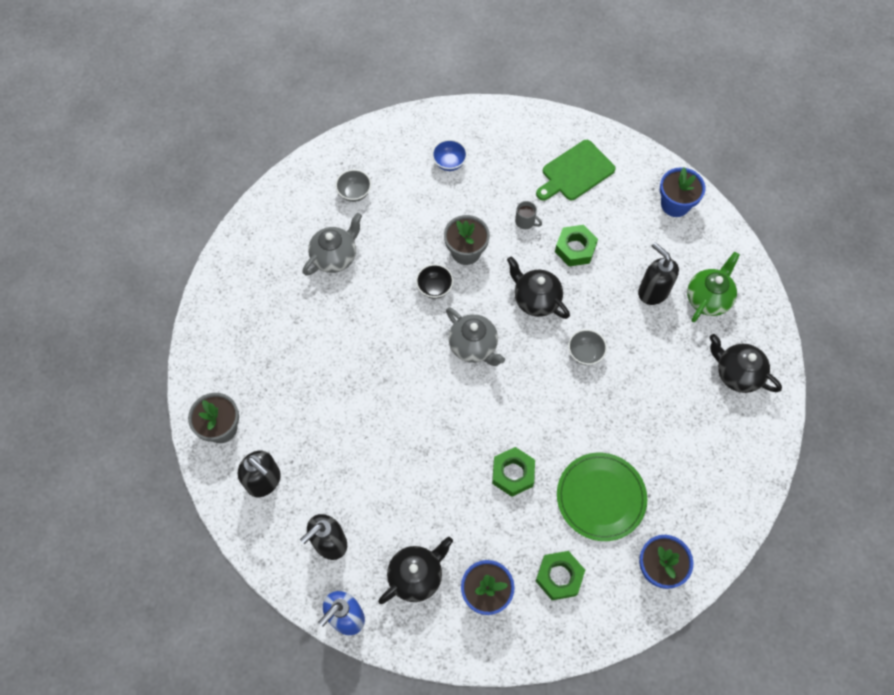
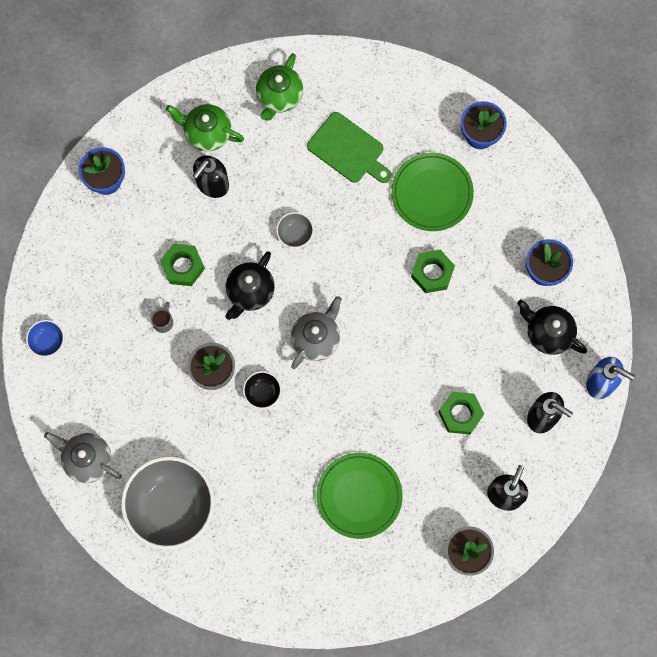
camera: 105 degrees left, 10 degrees up
grey teapot [303,213,362,276] -> grey teapot moved to [44,432,122,483]
grey bowl [335,169,371,202] -> grey bowl [121,456,214,550], size x2.34
blue bowl [432,139,467,171] -> blue bowl moved to [26,320,64,357]
green cutting board [536,140,616,200] -> green cutting board moved to [307,112,391,183]
green nut [536,551,585,600] -> green nut moved to [438,392,484,434]
black teapot [710,334,782,393] -> green teapot [256,53,303,121]
none -> green plate [317,453,403,539]

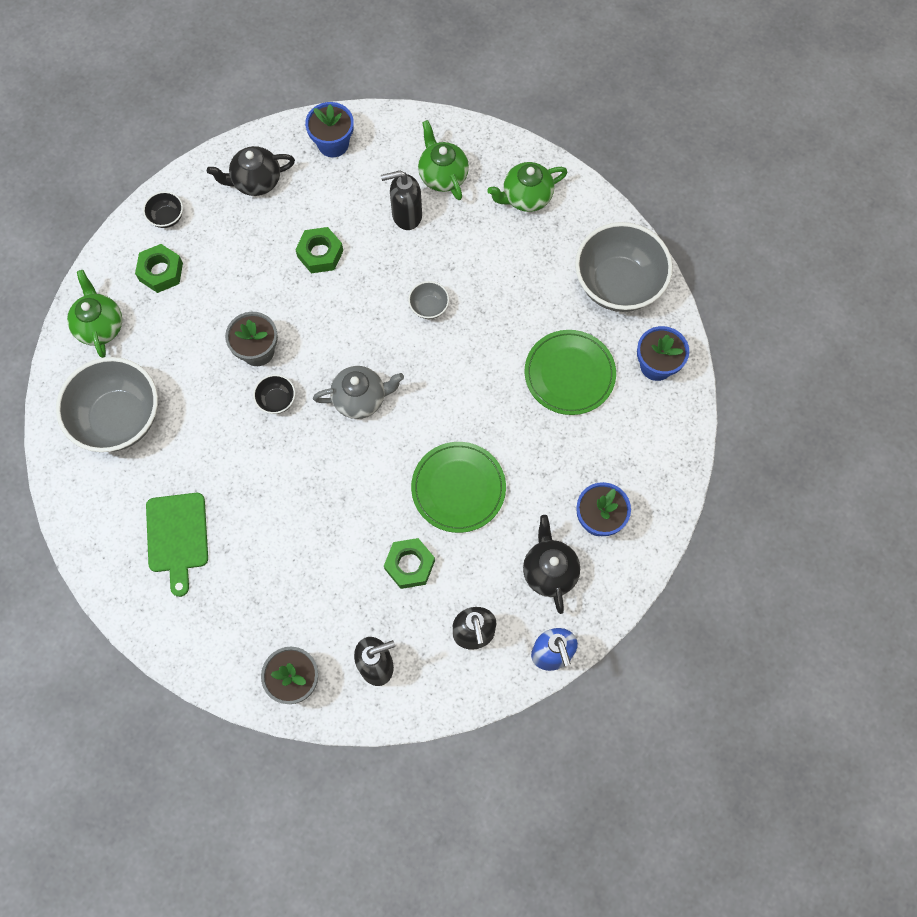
camera: 45 degrees right, 5 degrees down
blue bowl [26,320,64,357] -> black bowl [143,191,183,228]
grey teapot [44,432,122,483] -> green teapot [67,270,122,358]
grey mug [150,302,173,333] -> none
black teapot [226,251,275,320] -> black teapot moved to [207,146,295,196]
green cutting board [307,112,391,183] -> green cutting board moved to [146,493,208,597]
green plate [317,453,403,539] -> green plate moved to [411,442,506,533]
green nut [411,250,455,293] -> green nut moved to [135,244,183,293]
none -> grey bowl [575,222,673,312]

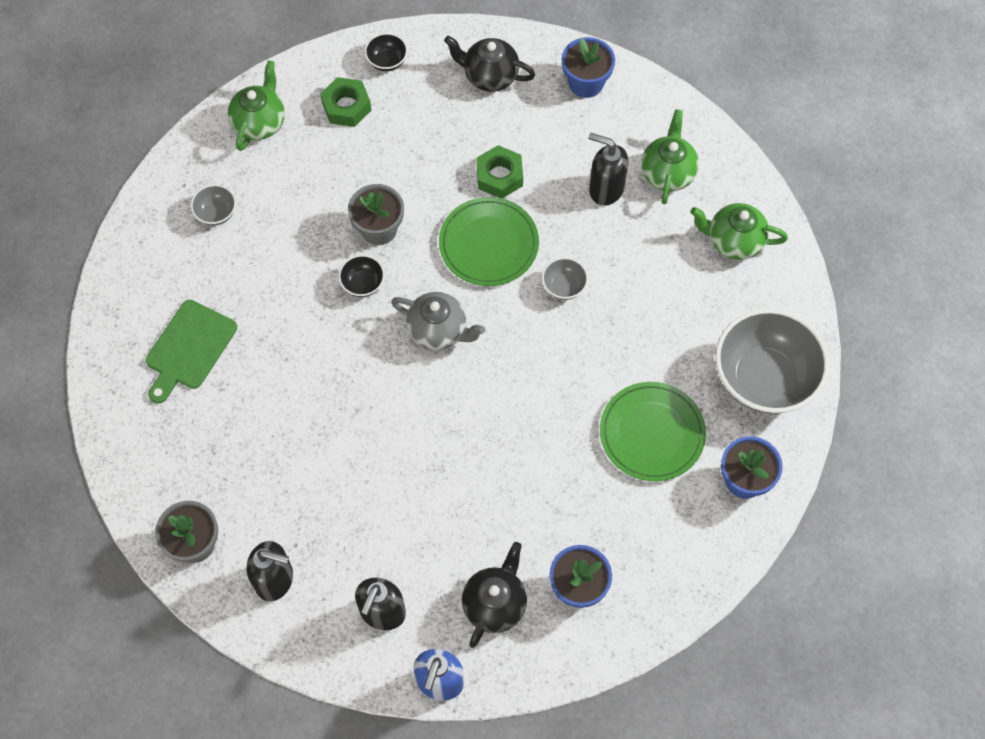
camera: 35 degrees right, 5 degrees down
grey bowl [56,357,158,452] -> grey bowl [191,184,236,226], size x0.43
green nut [384,538,435,589] -> none
green plate [411,442,506,533] -> green plate moved to [439,197,539,286]

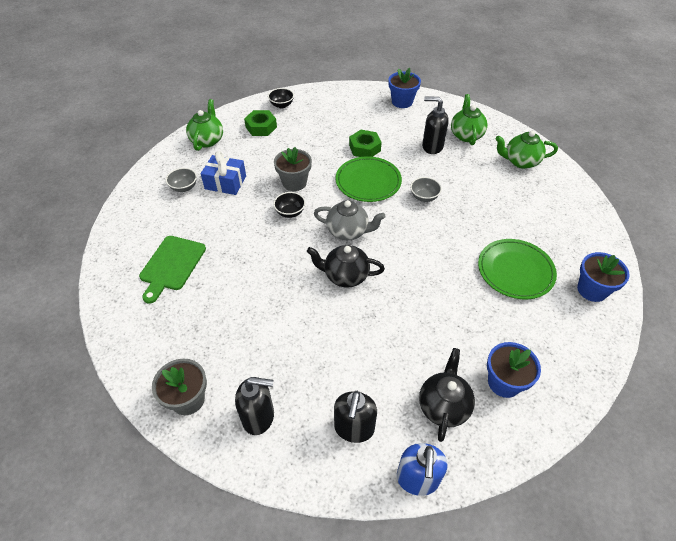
camera: 10 degrees left, 15 degrees down
black teapot [444,36,535,92] -> black teapot moved to [307,245,385,288]
grey bowl [715,309,829,414] -> none
none -> blue gift [201,151,246,195]

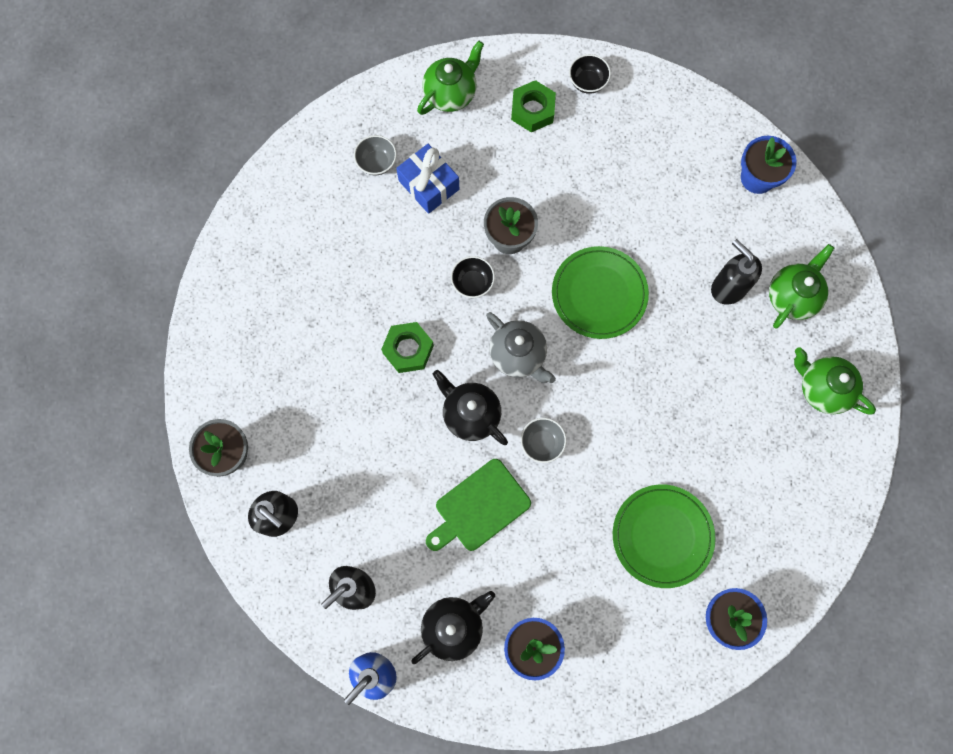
camera: 35 degrees right, 25 degrees up
green cutting board [139,236,206,304] -> green cutting board moved to [426,459,531,551]
green nut [349,130,382,157] -> green nut moved to [381,322,434,373]
grey bowl [410,177,442,202] -> grey bowl moved to [521,418,567,463]

